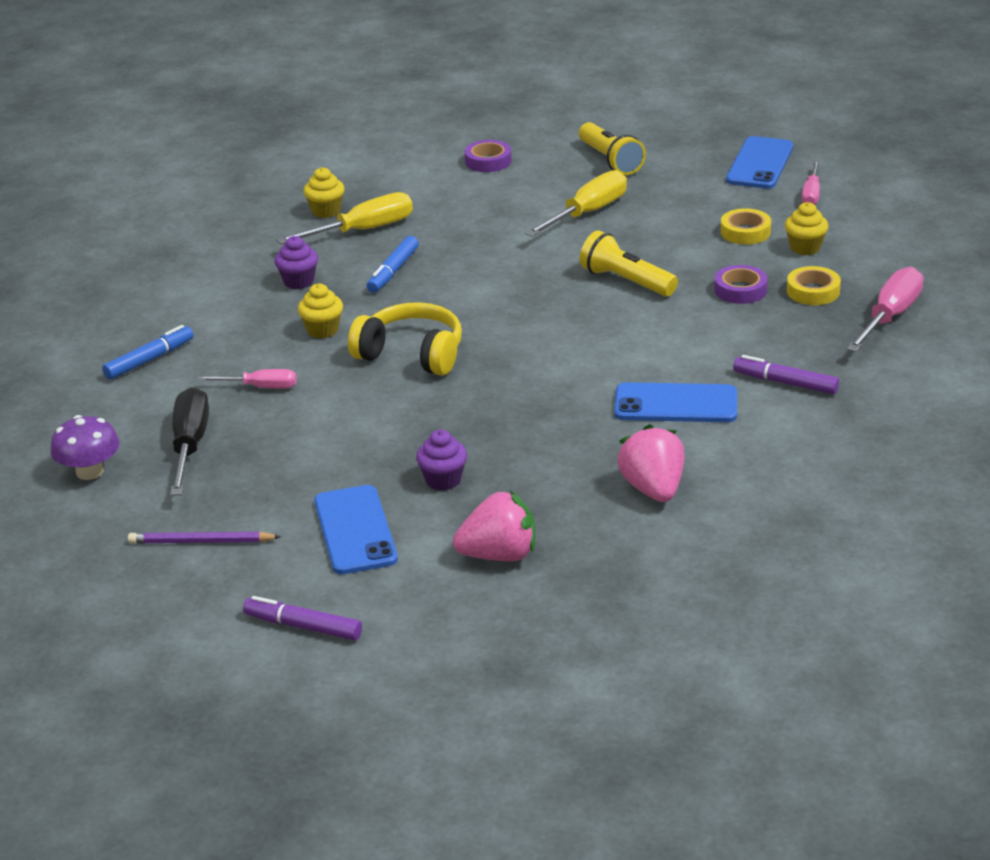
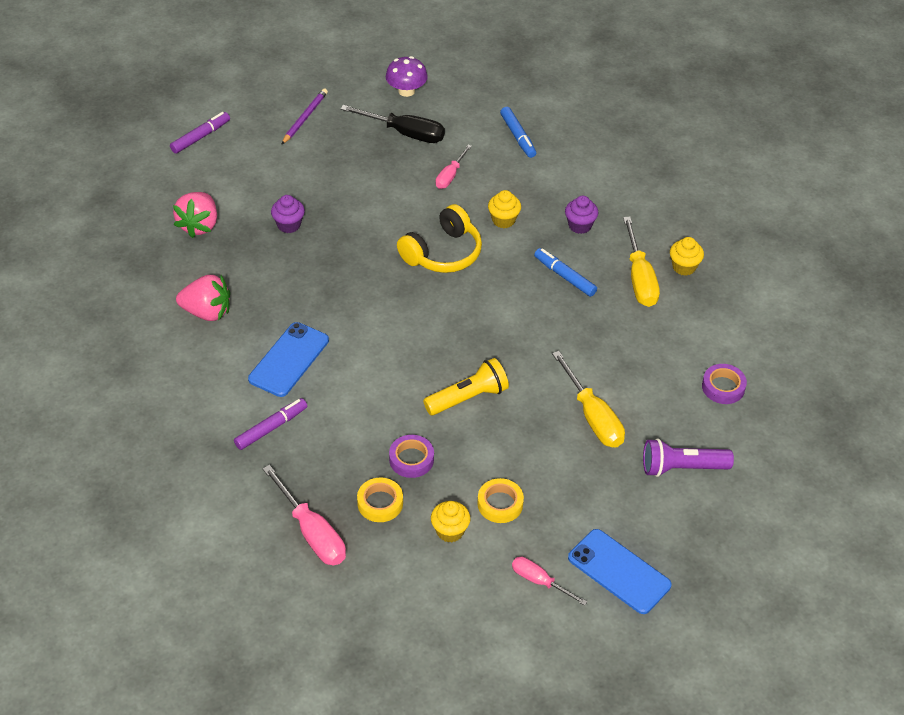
camera: 110 degrees right, 15 degrees up
blue phone [314,485,398,574] -> none
yellow flashlight [579,122,646,175] -> purple flashlight [643,439,734,477]

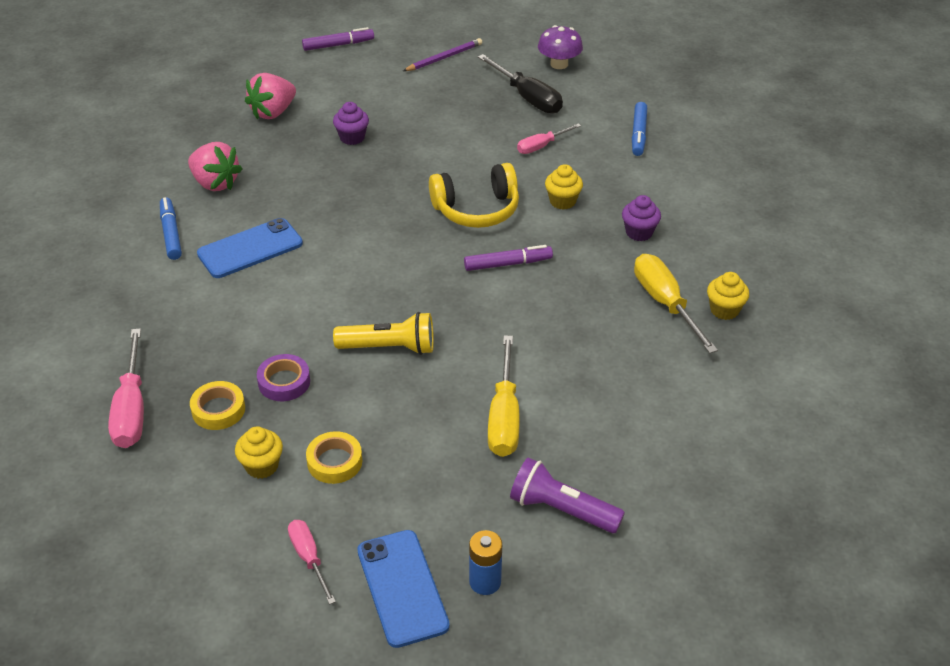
camera: 30 degrees right, 5 degrees down
purple marker [234,398,307,450] -> purple marker moved to [464,245,553,271]
blue marker [534,248,597,297] -> blue marker moved to [160,197,182,260]
yellow screwdriver [623,217,660,307] -> yellow screwdriver turned 135 degrees clockwise [634,254,718,353]
purple tape [702,364,747,404] -> none
none -> blue battery [469,530,502,595]

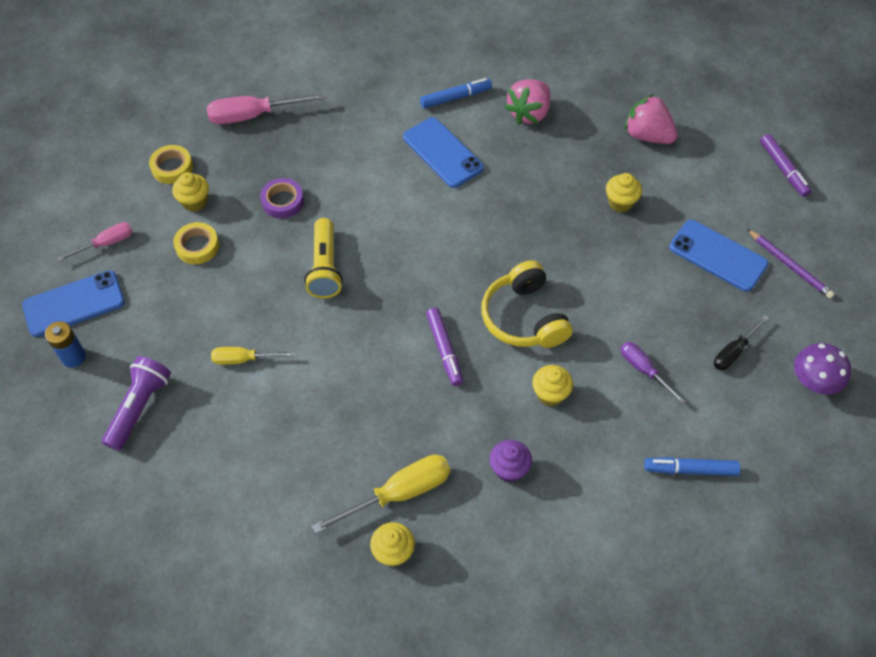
camera: 85 degrees right, 15 degrees up
yellow tape [190,381,245,430] -> yellow tape moved to [149,145,193,184]
purple cupcake [333,102,369,145] -> yellow cupcake [606,173,642,212]
black screwdriver [478,54,563,113] -> black screwdriver [714,315,769,370], size x0.60
yellow screwdriver [488,335,520,457] -> yellow screwdriver [211,347,295,365], size x0.60
pink screwdriver [517,123,581,154] -> purple screwdriver [621,342,685,404]
none -> blue phone [669,220,768,292]

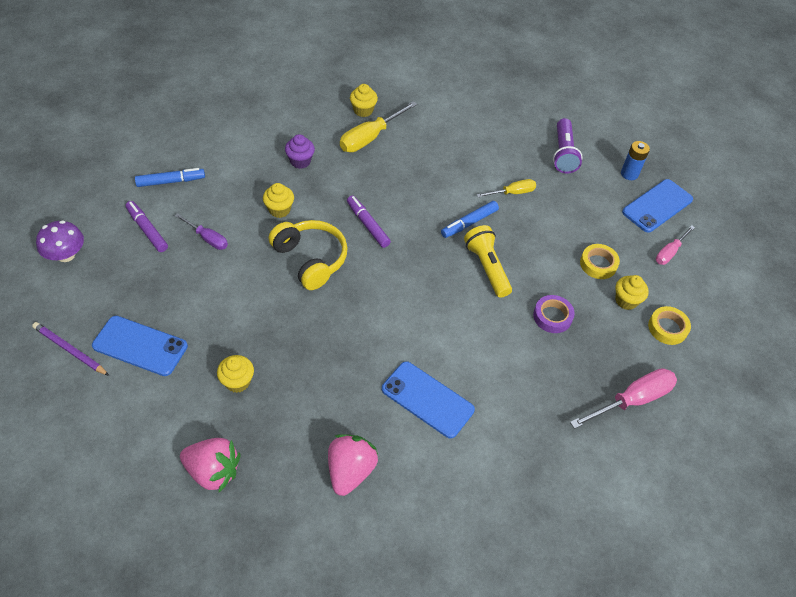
camera: 160 degrees right, 5 degrees down
blue marker [420,78,492,109] -> blue marker moved to [441,201,499,238]
black screwdriver [714,315,769,370] -> none
purple marker [760,134,812,197] -> purple marker moved to [126,201,168,252]

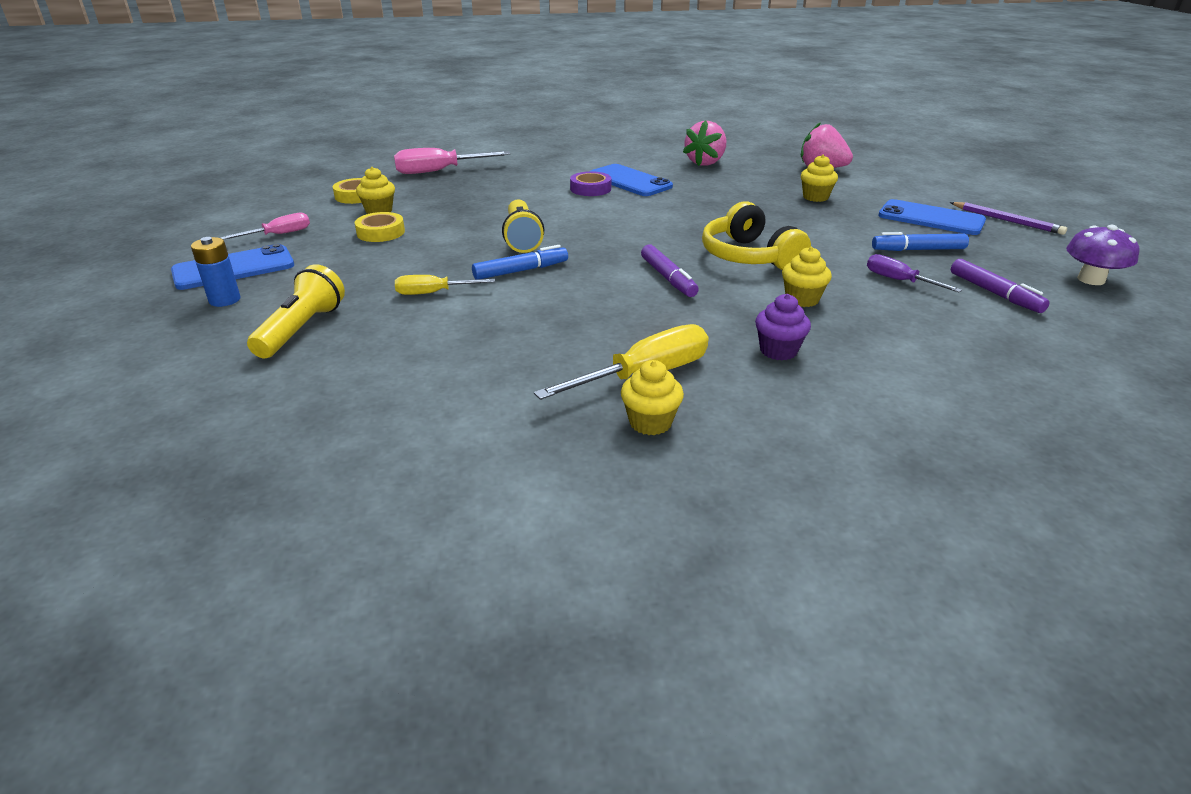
camera: 165 degrees left, 20 degrees down
blue marker [135,168,205,187] -> blue marker moved to [872,232,969,251]
purple tape [533,295,575,333] -> purple tape moved to [570,171,611,196]
purple flashlight [553,118,582,173] -> yellow flashlight [247,264,345,358]

